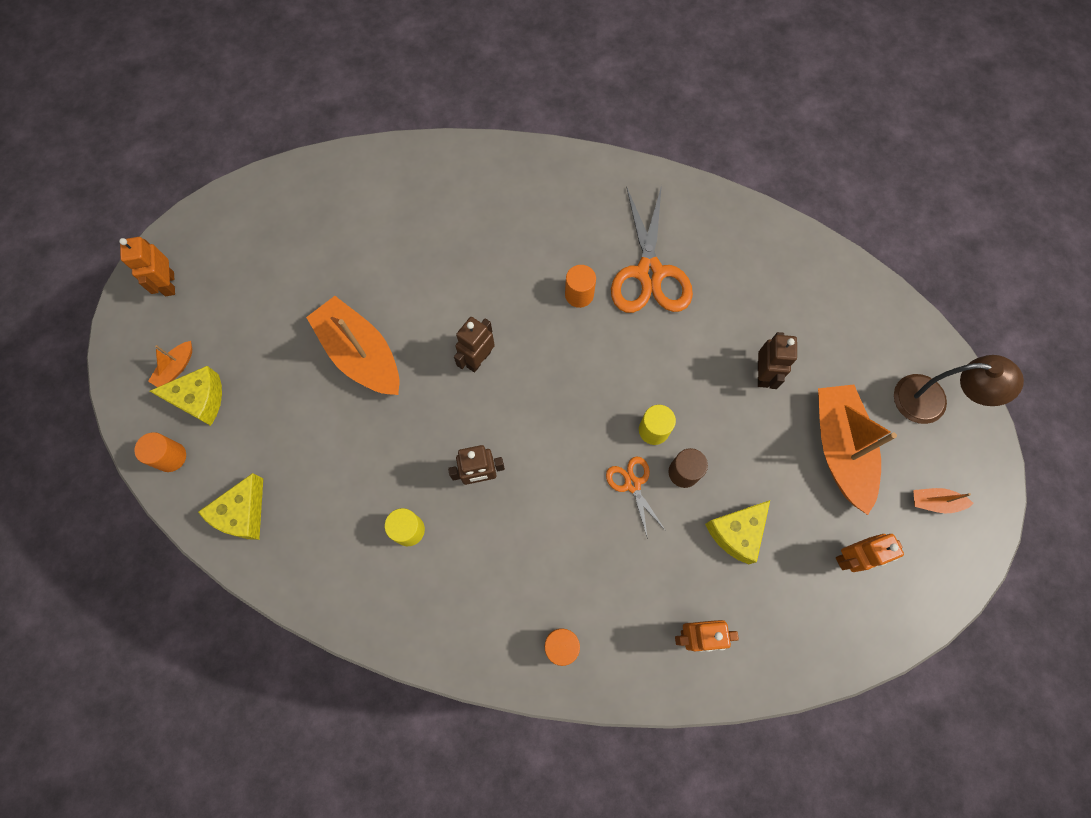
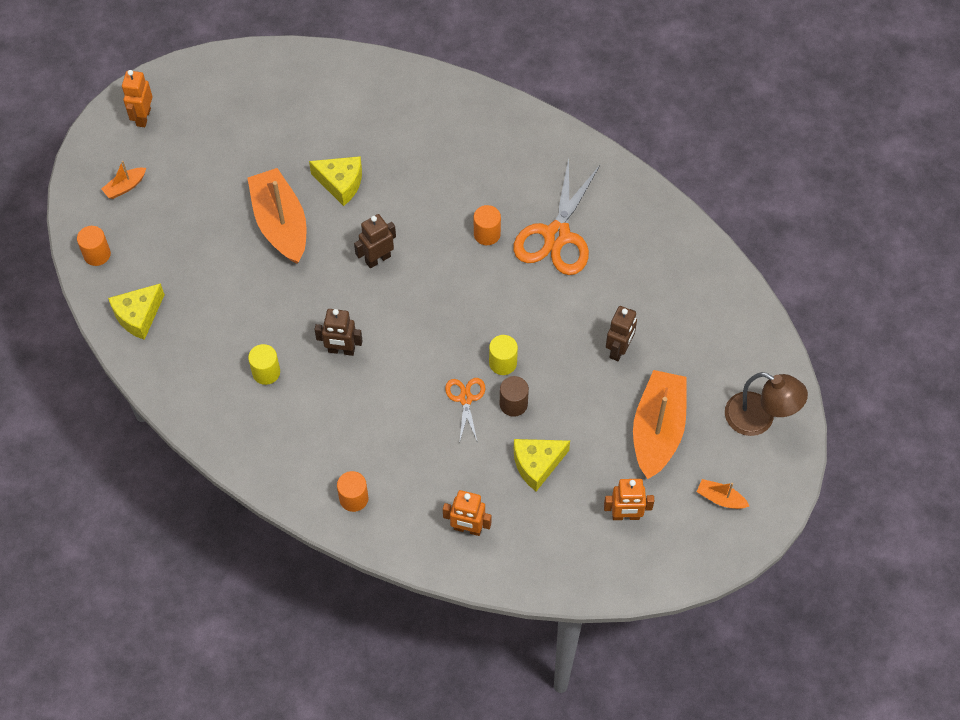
camera: 20 degrees right, 10 degrees down
yellow cheese [150,366,222,426] -> yellow cheese moved to [309,156,362,206]

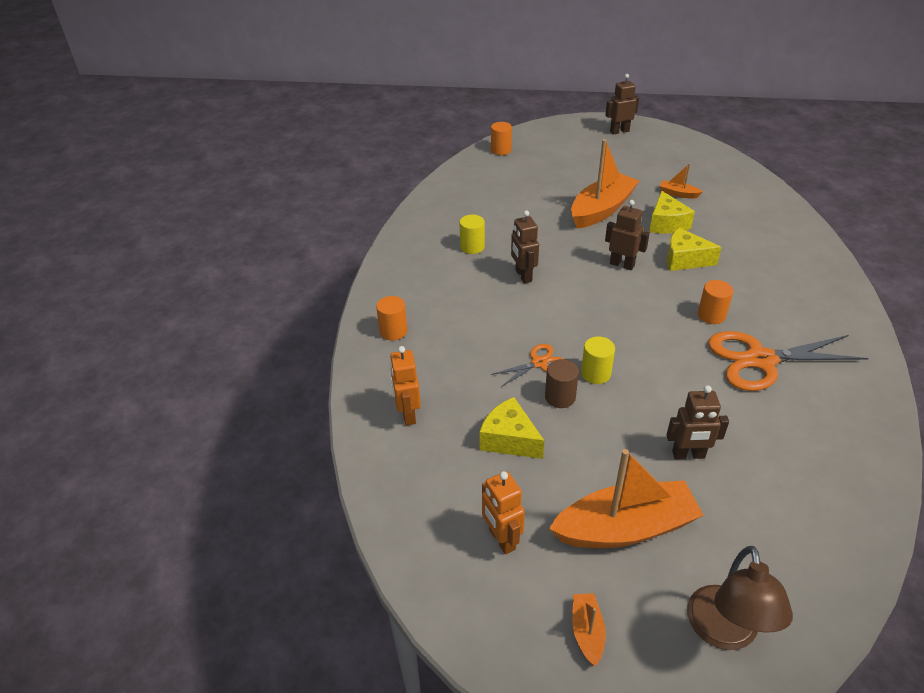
camera: 65 degrees right, 20 degrees down
orange boat [102,161,146,199] -> orange boat moved to [660,163,703,199]
yellow cheese [108,283,165,340] -> yellow cheese moved to [667,228,722,271]
orange robot [122,70,152,127] -> brown robot [605,74,639,134]

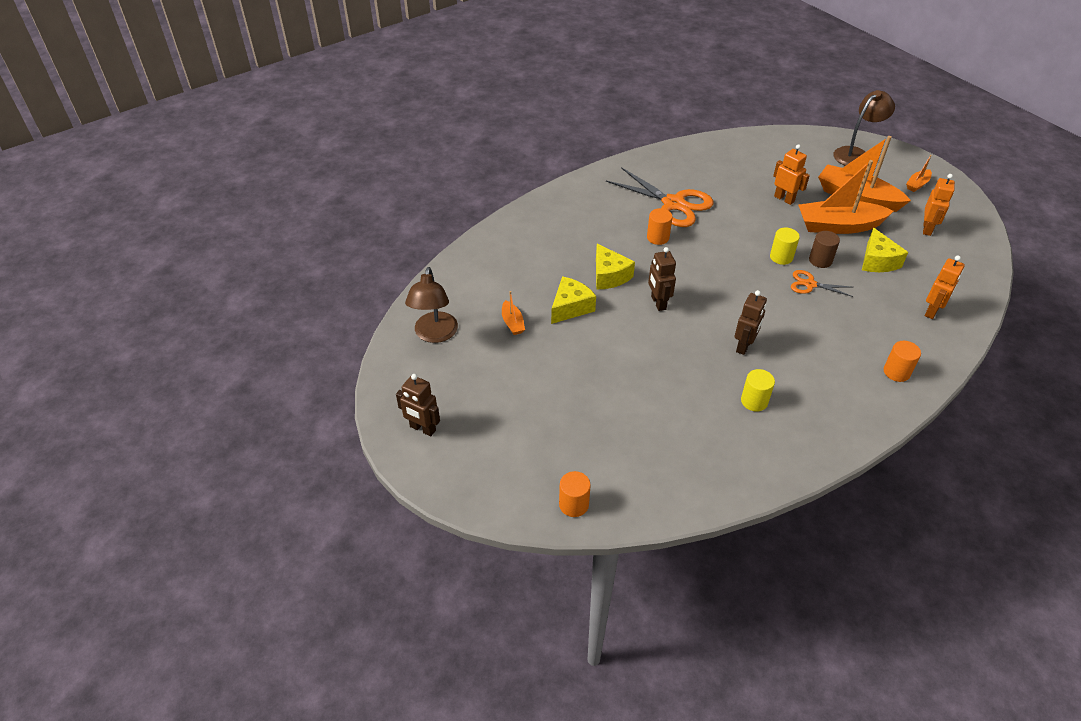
camera: 135 degrees left, 5 degrees up
orange boat [571,139,639,229] -> orange boat moved to [798,160,894,234]
brown robot [666,385,729,459] -> orange robot [773,144,810,205]
none -> brown lamp [405,267,458,343]

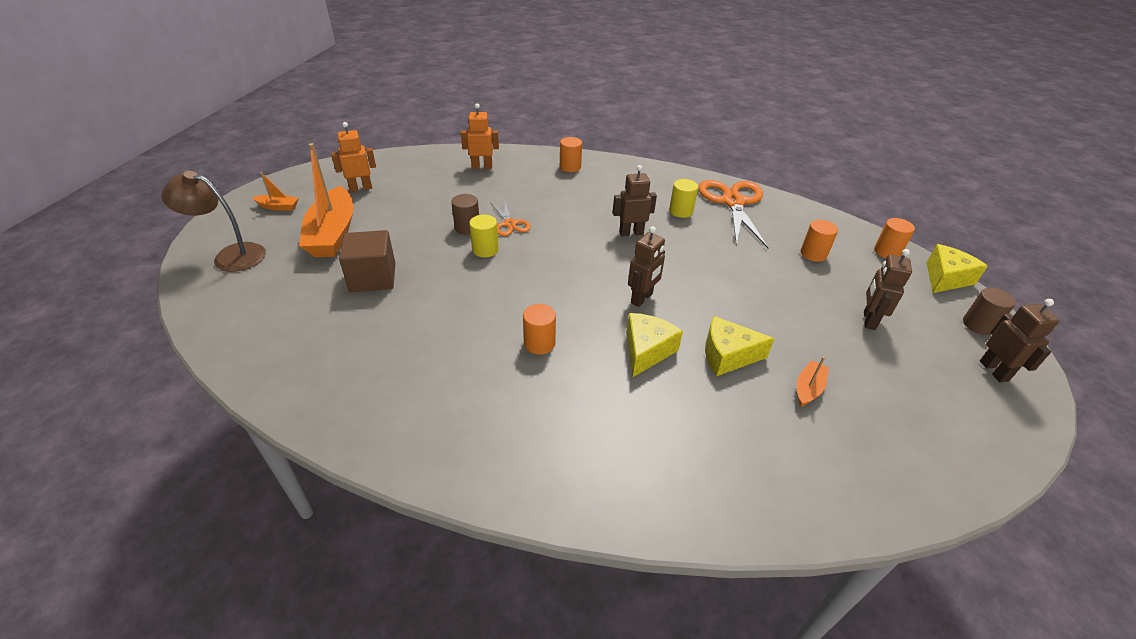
camera: 130 degrees left, 5 degrees down
brown lamp [405,267,458,343] -> none
orange scissors [606,167,714,227] -> orange scissors moved to [698,180,769,248]
orange robot [773,144,810,205] -> brown cube [339,230,395,292]
orange boat [798,160,894,234] -> none
yellow cheese [862,228,908,272] -> yellow cheese moved to [926,244,988,293]
none -> orange cylinder [801,220,838,262]
none -> brown robot [864,249,912,330]
none -> brown cylinder [963,288,1016,335]

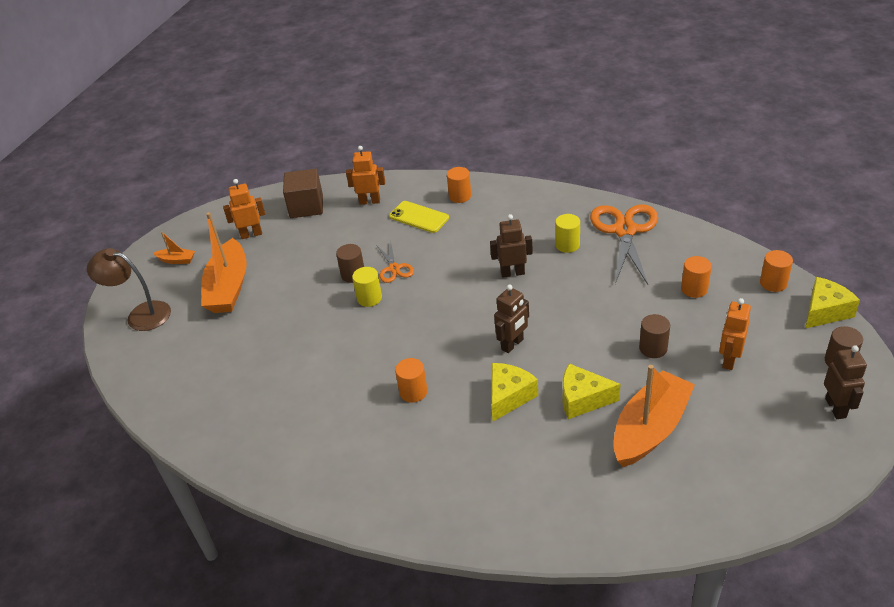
camera: 10 degrees right, 0 degrees up
brown cube [339,230,395,292] -> brown cube moved to [283,169,323,218]
orange boat [797,357,829,407] -> orange boat [613,365,695,467], size x2.25
brown robot [864,249,912,330] -> orange robot [719,298,751,370]
none -> yellow phone [389,201,449,233]
none -> brown cylinder [639,314,670,358]

